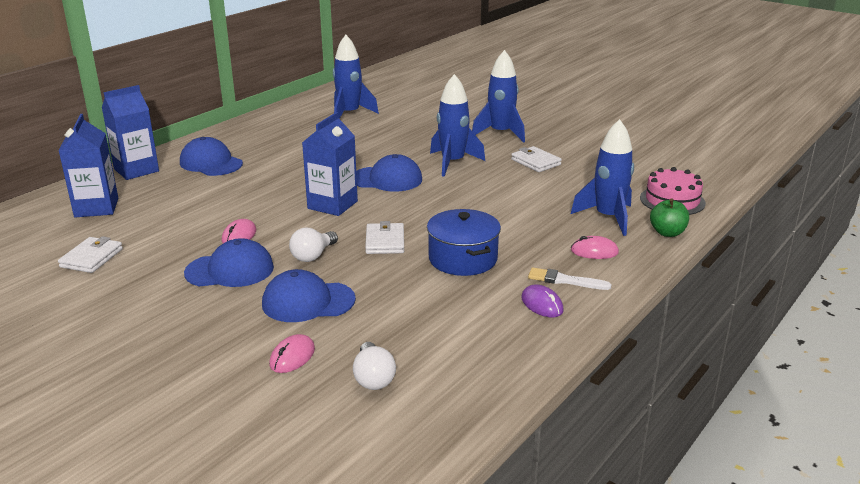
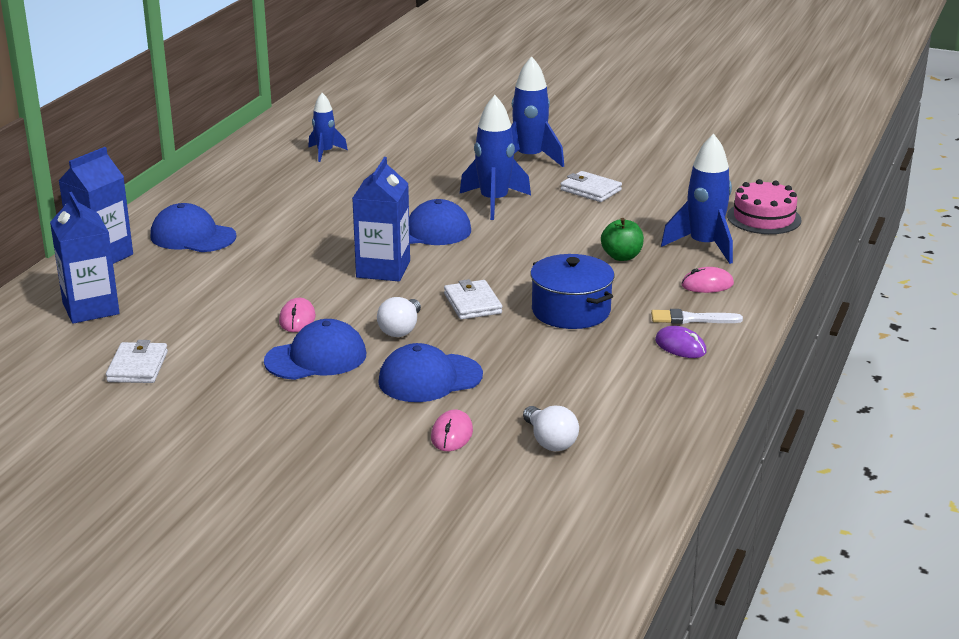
camera: 15 degrees left, 0 degrees up
blue rocket [333,35,379,119] -> blue rocket [308,93,348,162], size x0.60
green apple [650,198,689,237] -> green apple moved to [601,218,644,261]

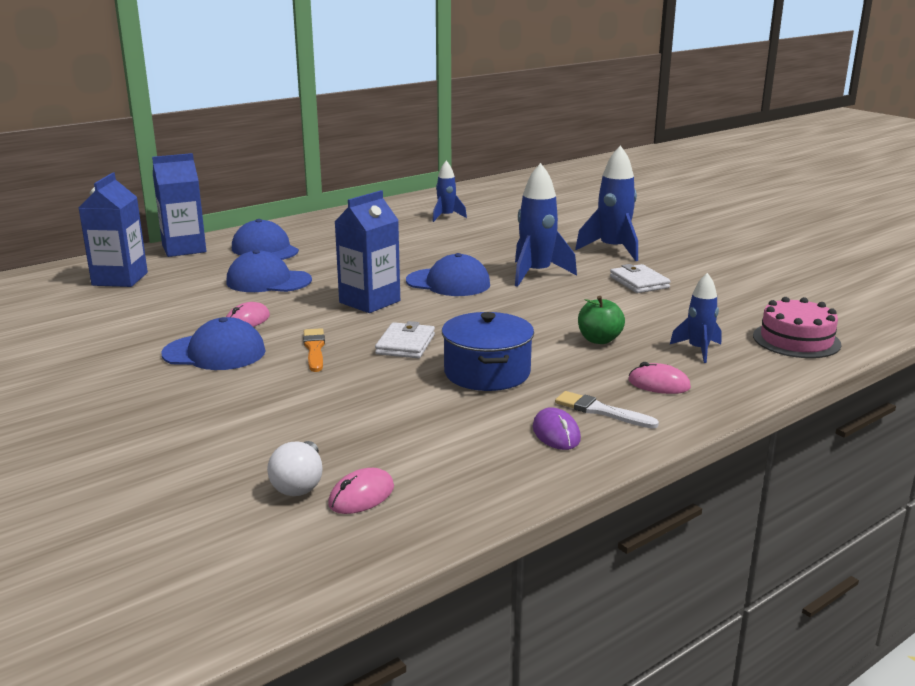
camera: 30 degrees right, 5 degrees down
white wallet [106,340,168,383] -> none
white light bulb [377,297,421,337] -> orange brush [303,328,325,372]
blue cap [378,343,483,402] -> blue cap moved to [226,250,312,292]
pink mouse [431,410,473,451] -> pink mouse moved to [328,468,394,514]
blue rocket [661,133,733,264] -> blue rocket [670,273,722,363], size x0.60

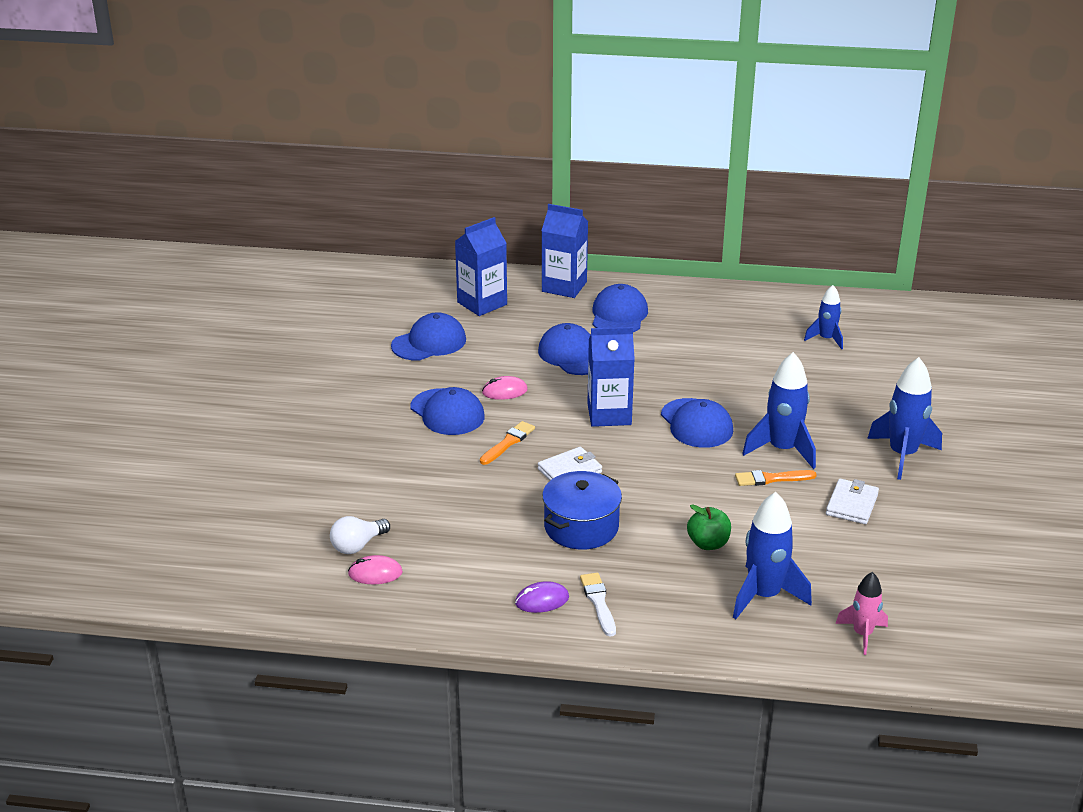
camera: 45 degrees right, 10 degrees up
purple mouse [533,407,581,450] -> purple mouse turned 45 degrees clockwise [515,581,569,613]
pink mouse [629,362,691,394] -> none
blue rocket [670,273,722,363] -> blue rocket [733,492,812,619], size x1.66
pink cake [753,297,841,358] -> pink rocket [835,572,888,655]
none -> blue cap [391,312,466,361]
none -> orange brush [735,470,817,486]

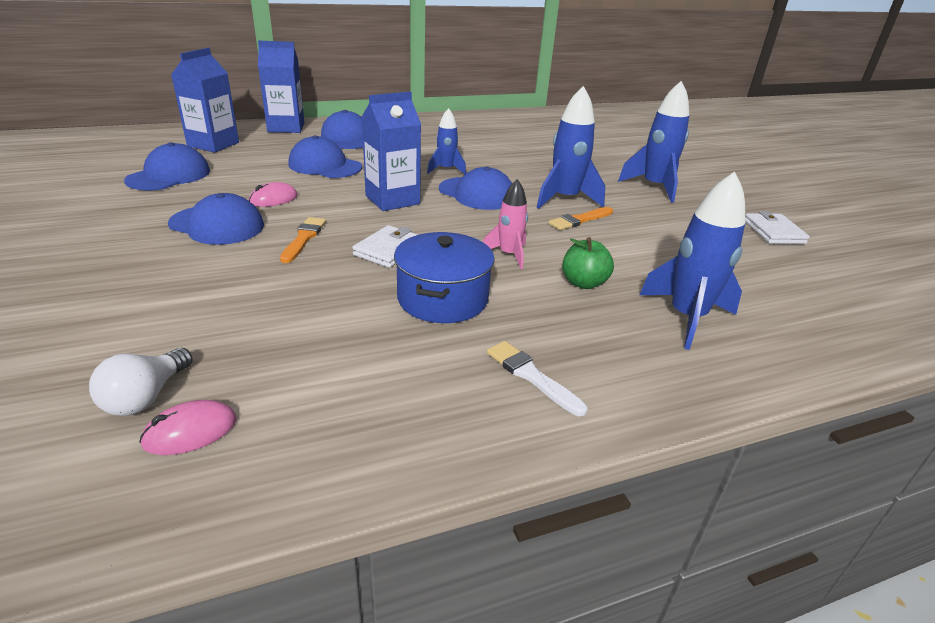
camera: 30 degrees left, 0 degrees up
purple mouse [515,581,569,613] -> none
blue rocket [804,285,843,349] -> blue rocket moved to [427,108,466,174]
white wallet [826,479,879,524] -> white wallet moved to [745,211,810,244]
pink rocket [835,572,888,655] -> pink rocket moved to [483,179,528,269]

